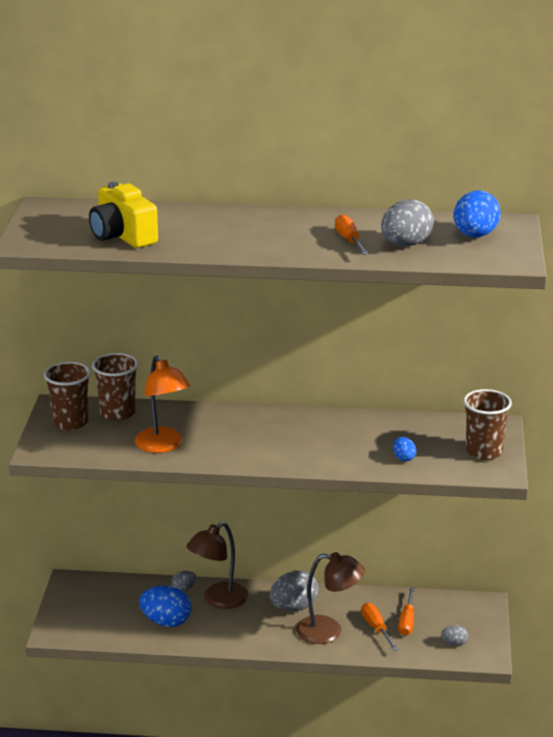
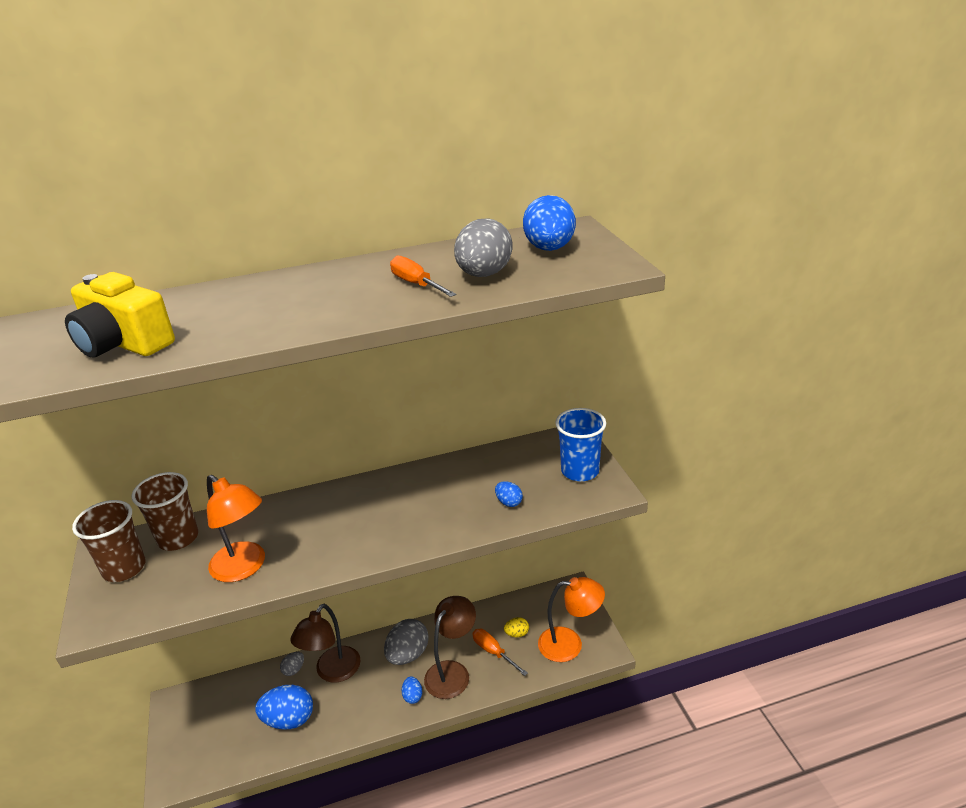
camera: 20 degrees left, 5 degrees up
brown lamp [296,552,365,644] -> brown lamp turned 45 degrees counterclockwise [424,596,476,699]
orange screwdriver [398,587,415,636] -> yellow egg [504,617,529,637]
grey egg [441,625,468,646] -> orange lamp [538,577,605,662]
brown cup [463,389,512,460] -> blue cup [555,408,606,481]
none -> blue egg [402,676,422,704]

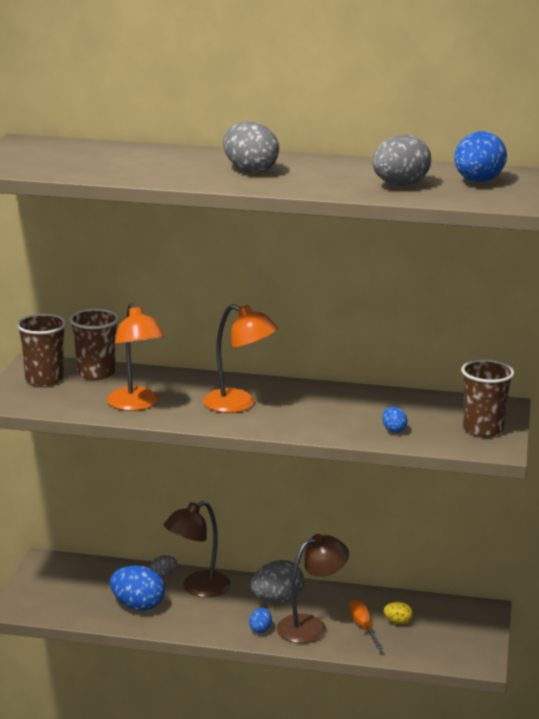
camera: 25 degrees right, 10 degrees down
yellow camera [65,272,175,358] -> none
orange screwdriver [390,255,457,297] -> none
orange lamp [538,577,605,662] -> orange lamp moved to [203,304,278,413]
blue cup [555,408,606,481] -> brown cup [461,359,514,437]
none -> grey egg [223,122,279,173]

